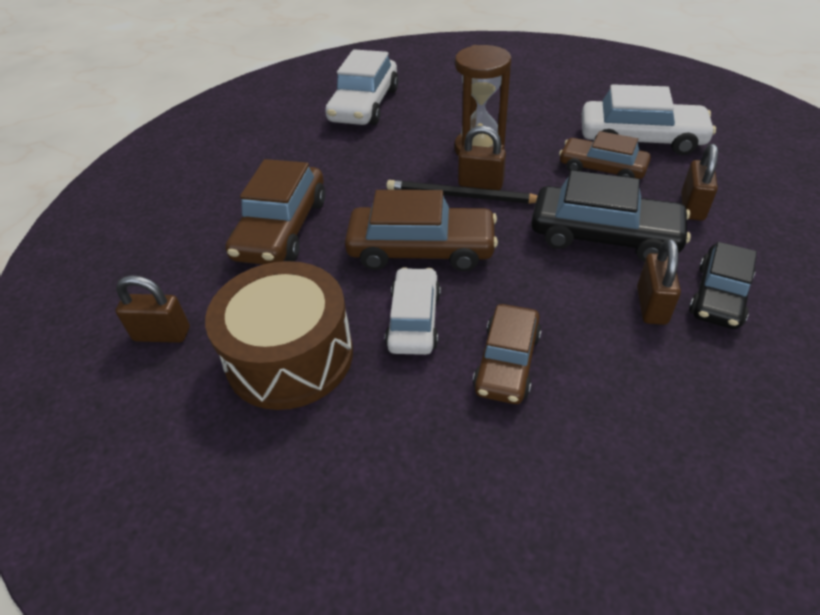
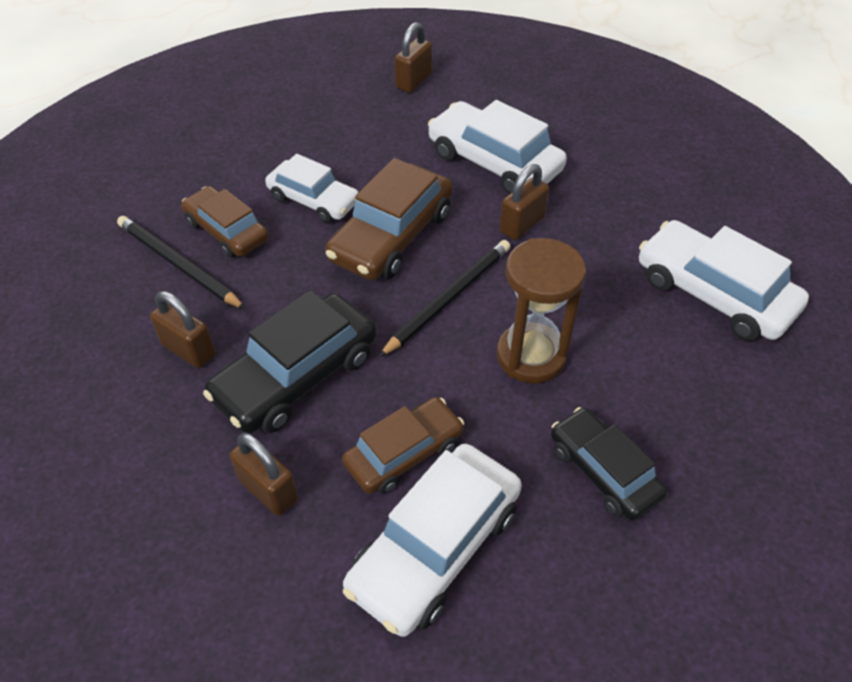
camera: 115 degrees right, 5 degrees up
brown drum [205,261,353,410] -> none
brown car [226,159,326,265] -> white car [428,100,567,194]
brown padlock [458,126,506,190] -> brown padlock moved to [500,164,549,240]
black car [689,242,757,329] -> black car moved to [551,407,667,521]
none -> black pencil [117,216,246,310]

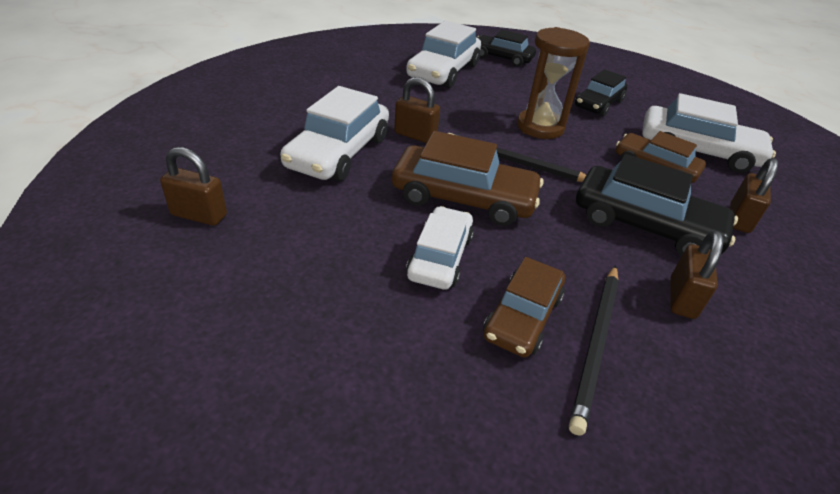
camera: 110 degrees left, 10 degrees down
none -> black car [477,29,536,67]

